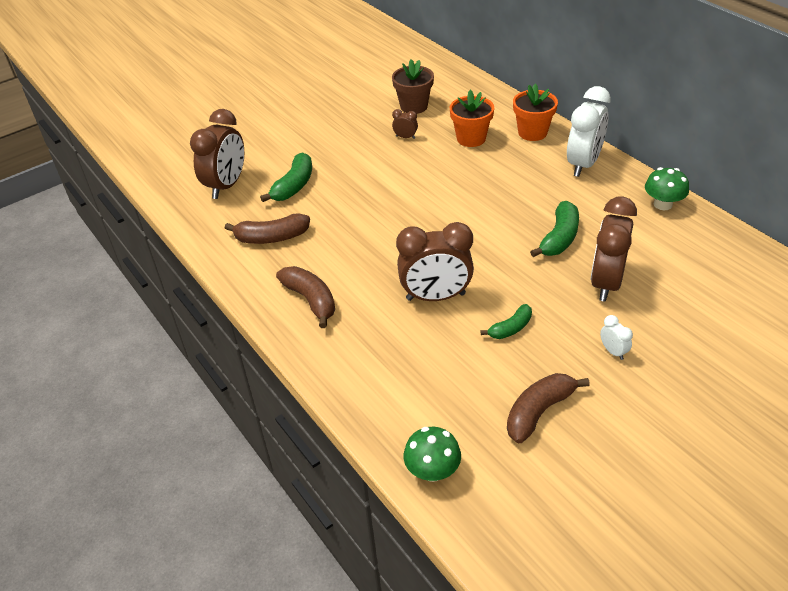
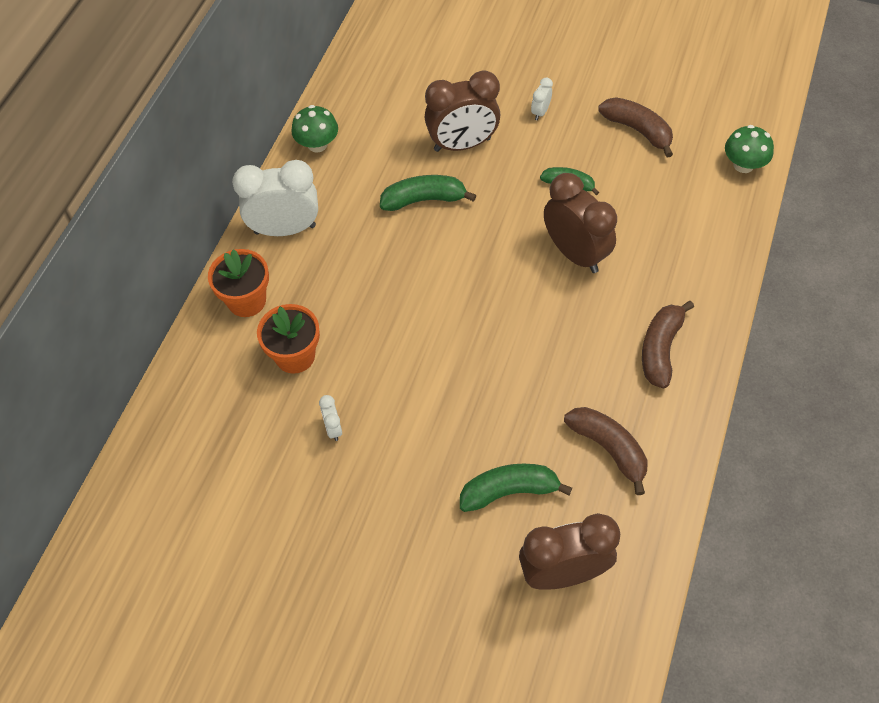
camera: 125 degrees left, 15 degrees up
brown flower pot [392,59,434,114] -> none
brown clock [392,109,418,139] -> white clock [319,395,342,441]
brown banana [507,373,590,443] -> brown banana turned 150 degrees counterclockwise [598,97,673,157]

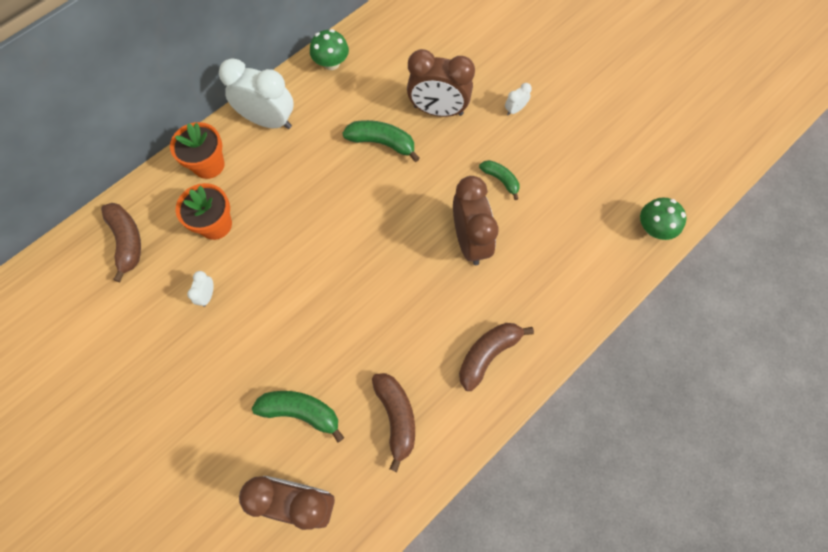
camera: 25 degrees right, 10 degrees up
brown banana [598,97,673,157] -> brown banana moved to [101,203,141,282]

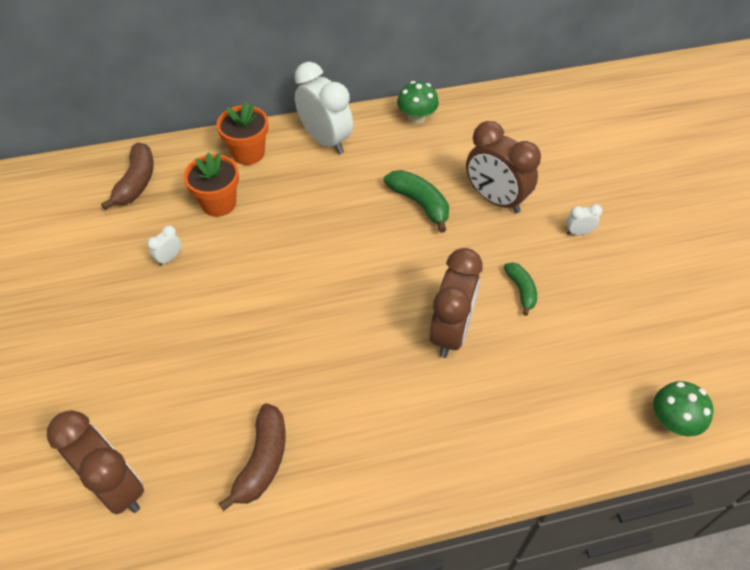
camera: 30 degrees right, 15 degrees down
green banana [252,391,344,442] -> none
brown banana [459,323,534,391] -> none

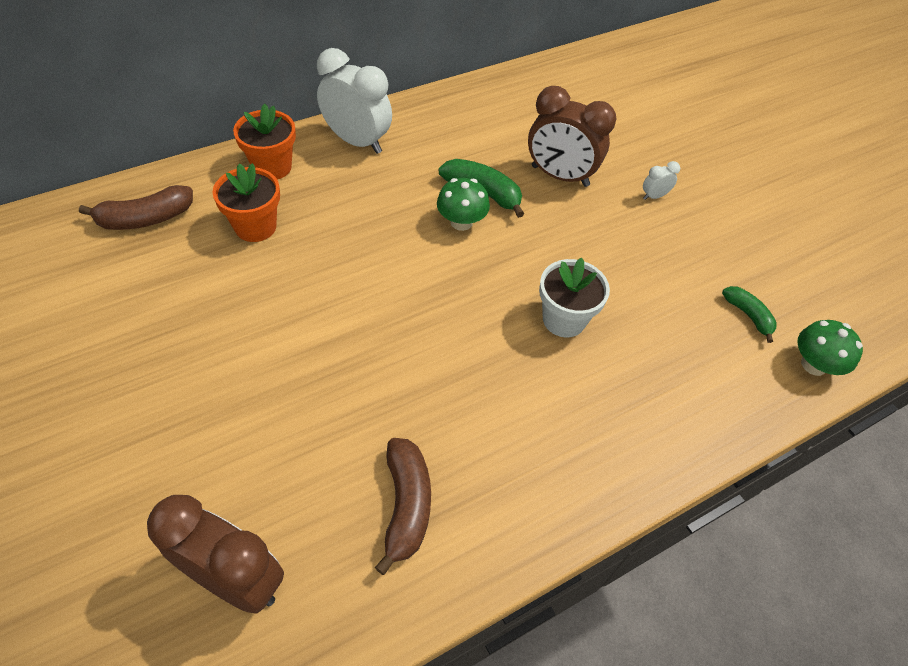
camera: 20 degrees left, 0 degrees up
brown banana [101,143,154,210] -> brown banana turned 75 degrees clockwise [79,185,193,230]
white clock [147,226,181,266] -> none
green mushroom [397,81,439,124] -> green mushroom moved to [437,178,490,231]
brown clock [429,248,483,358] -> white flower pot [539,257,610,337]
green banana [504,262,537,316] -> green banana moved to [722,286,777,343]

